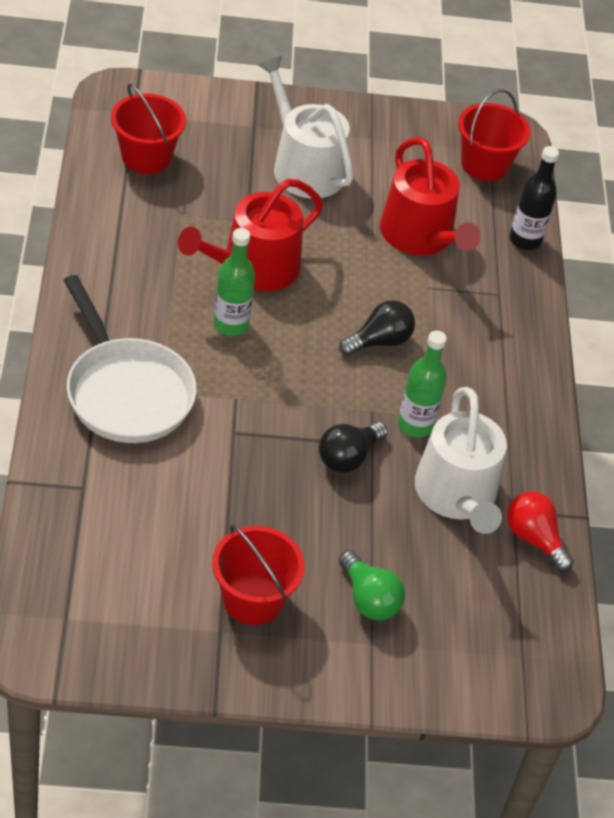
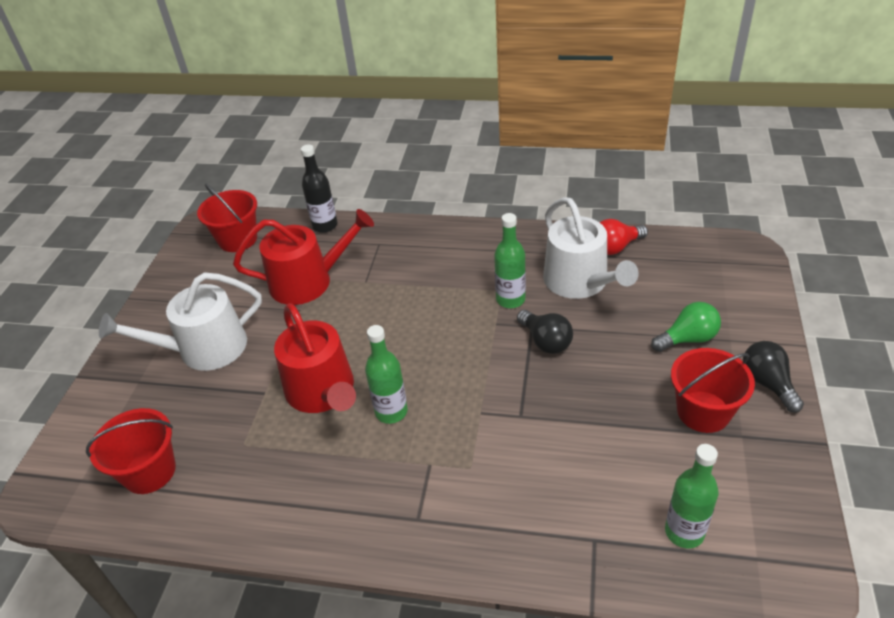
camera: 70 degrees left, 5 degrees down
white pan [64,275,197,443] -> none
black light bulb [339,300,415,356] -> black light bulb moved to [743,341,804,413]
white watering can [415,387,507,534] -> white watering can turned 60 degrees clockwise [543,197,639,299]
none -> green bottle [665,444,719,548]

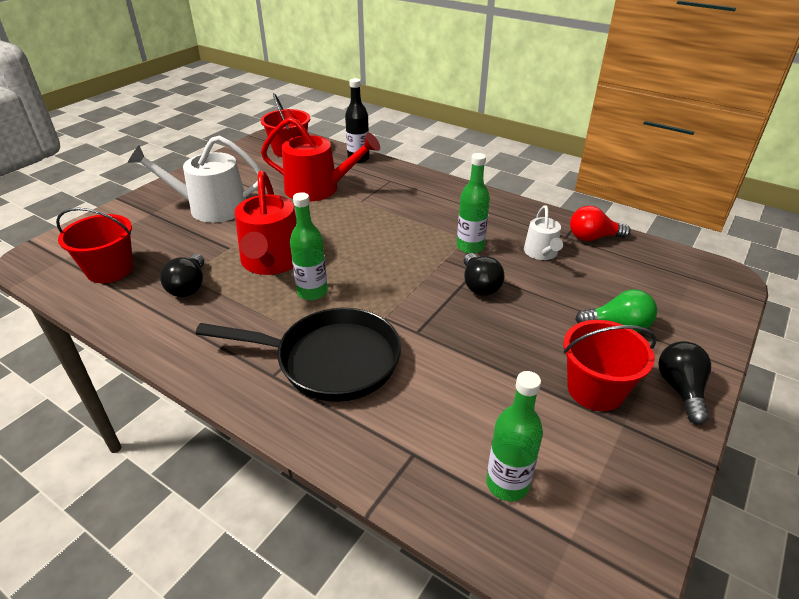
camera: 20 degrees right, 5 degrees down
white watering can [543,197,639,299] -> white watering can [524,205,563,260], size x0.55
none -> black light bulb [160,254,204,297]
none -> black pan [196,308,401,402]

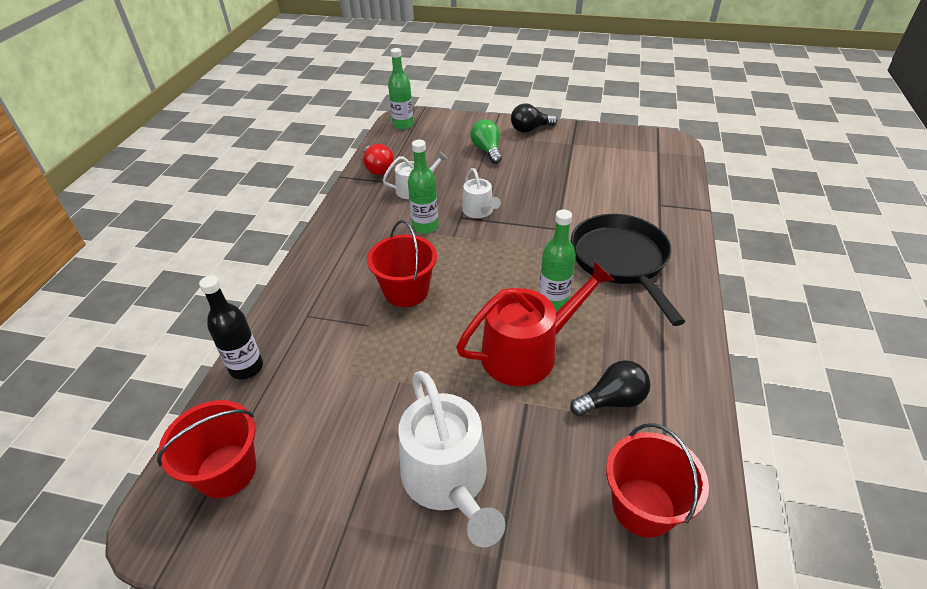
camera: 110 degrees left, 5 degrees up
red watering can [261,117,380,201] -> none
black light bulb [464,253,504,296] -> white watering can [462,168,501,218]
green bottle [486,371,543,501] -> green bottle moved to [388,48,414,130]
red bucket [563,320,656,411] -> red bucket moved to [367,220,437,307]

